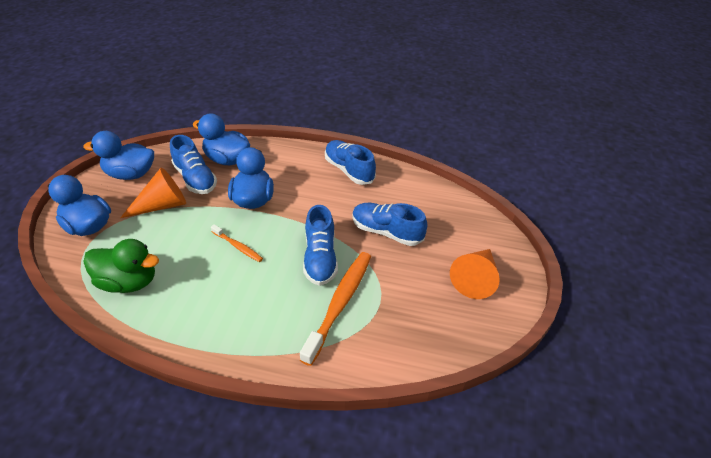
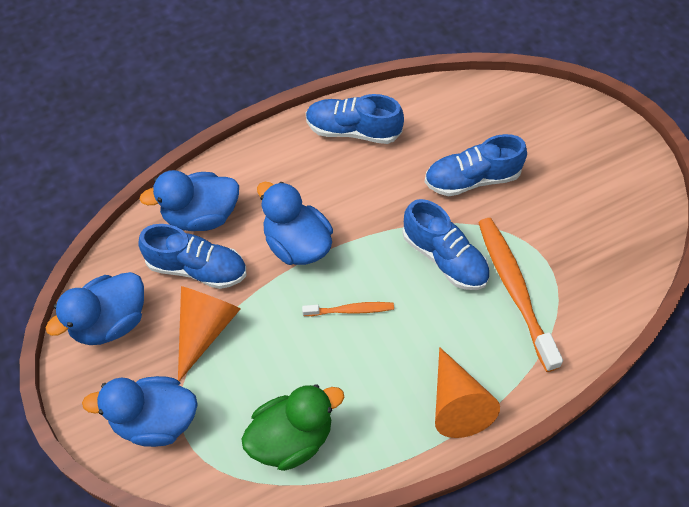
camera: 40 degrees left, 15 degrees up
orange cone [450,249,500,299] -> orange cone moved to [435,347,500,438]

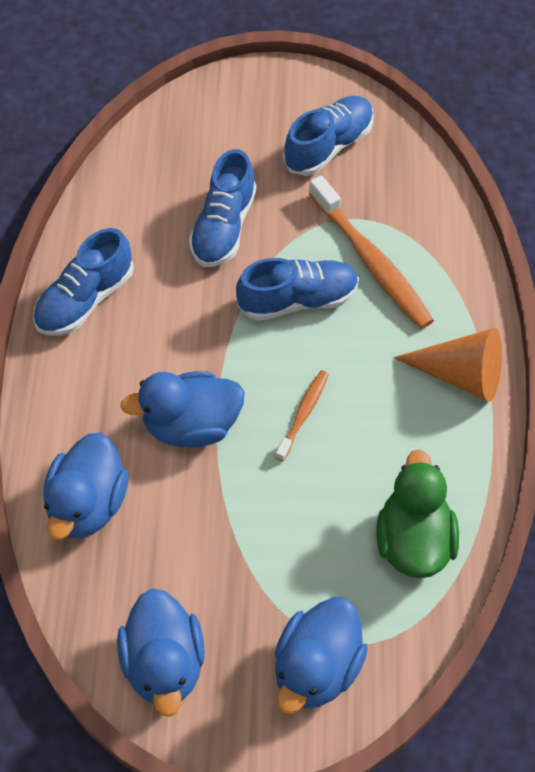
camera: 60 degrees left, 0 degrees up
blue shoe [138,224,246,289] -> blue shoe moved to [283,96,373,176]
orange cone [178,286,241,381] -> none
orange toothbrush [478,218,563,372] -> orange toothbrush turned 135 degrees counterclockwise [309,175,434,329]

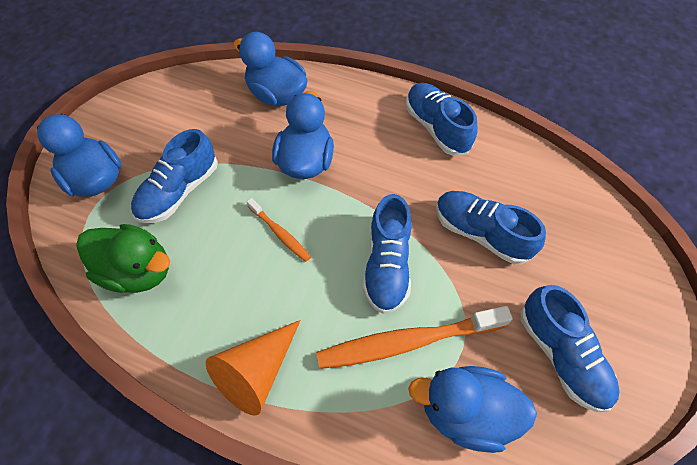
camera: 110 degrees right, 0 degrees up
blue duck [117,589,205,717] -> blue duck moved to [408,366,537,453]
none -> blue shoe [131,129,218,223]

